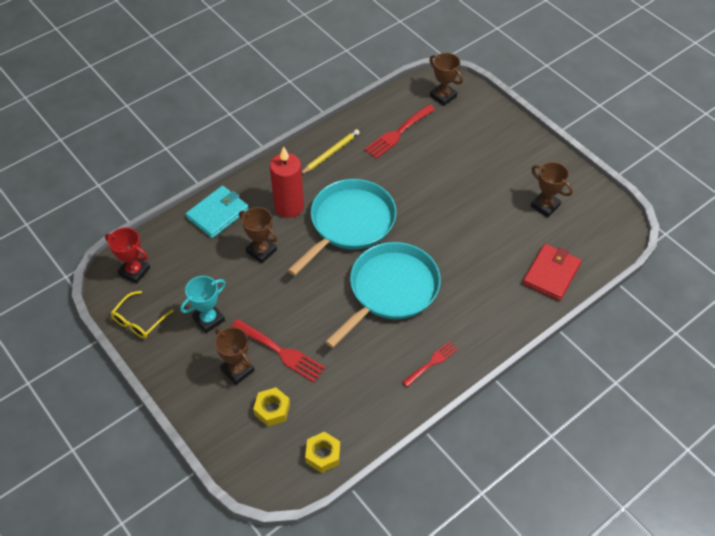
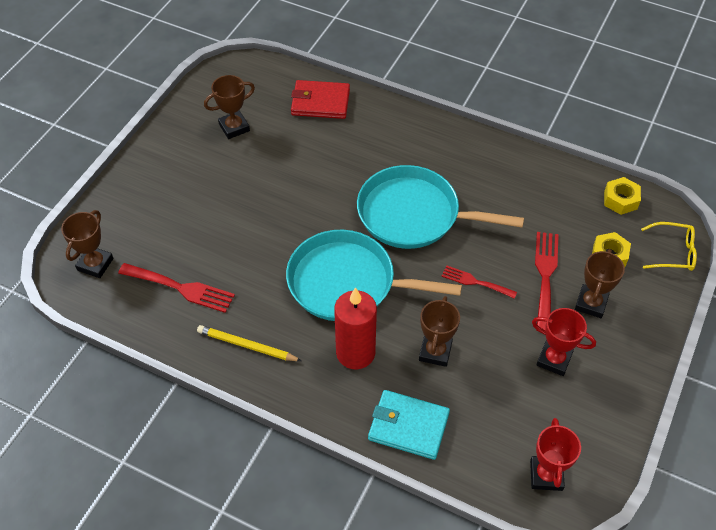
camera: 115 degrees left, 0 degrees up
yellow glasses [111,291,174,338] -> yellow glasses moved to [641,222,697,271]
turquoise trophy [180,276,226,333] -> red trophy [532,308,596,376]
red fork [402,342,458,387] -> red fork moved to [442,265,517,299]
brown trophy [531,162,573,217] -> brown trophy turned 45 degrees clockwise [204,75,255,139]

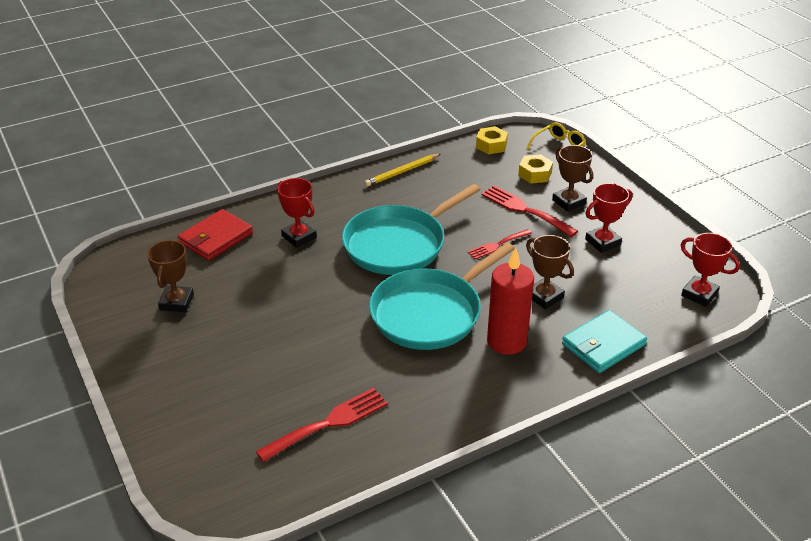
camera: 55 degrees left, 15 degrees down
brown trophy [61,210,113,278] -> none
yellow pencil [197,325,301,361] -> yellow pencil moved to [364,154,441,187]
none -> red trophy [277,178,317,248]

